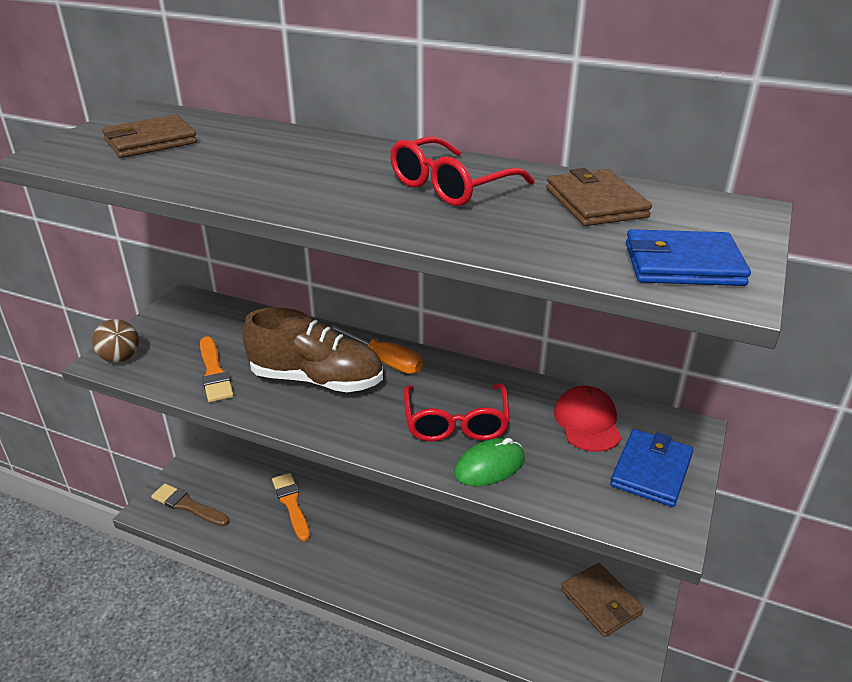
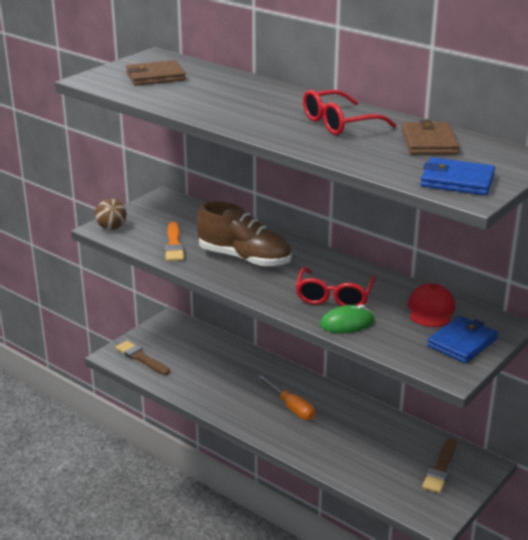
camera: 15 degrees right, 5 degrees down
orange brush [272,473,310,541] -> none
orange screwdriver [329,324,423,374] -> orange screwdriver moved to [257,375,315,420]
brown wallet [561,563,644,637] -> brown brush [422,439,456,493]

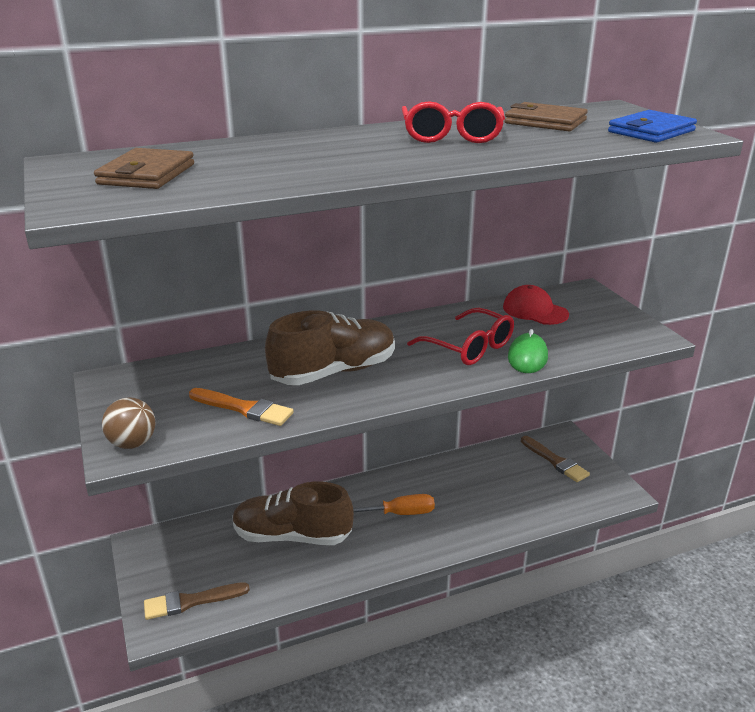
camera: 60 degrees left, 0 degrees up
blue wallet [427,316,498,363] -> none
none -> brown shoe [232,482,354,545]

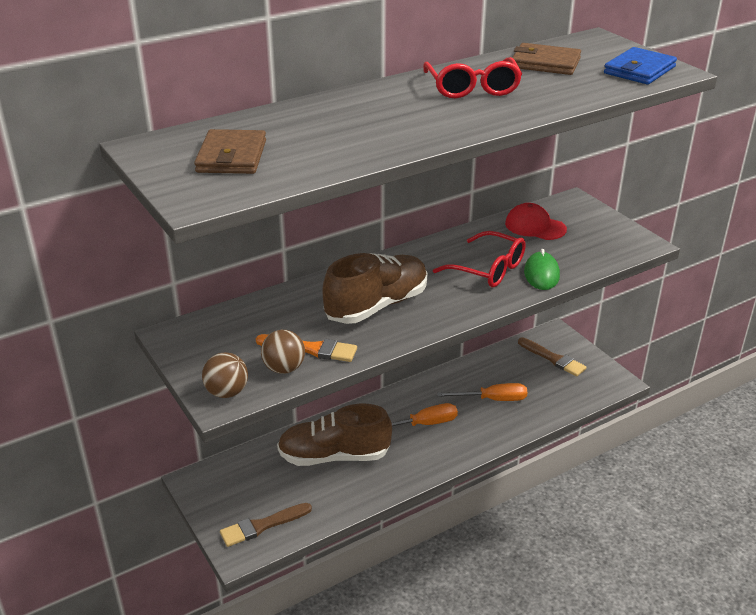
camera: 10 degrees left, 5 degrees up
none -> brown ball [261,330,305,374]
none -> orange screwdriver [437,383,527,401]

